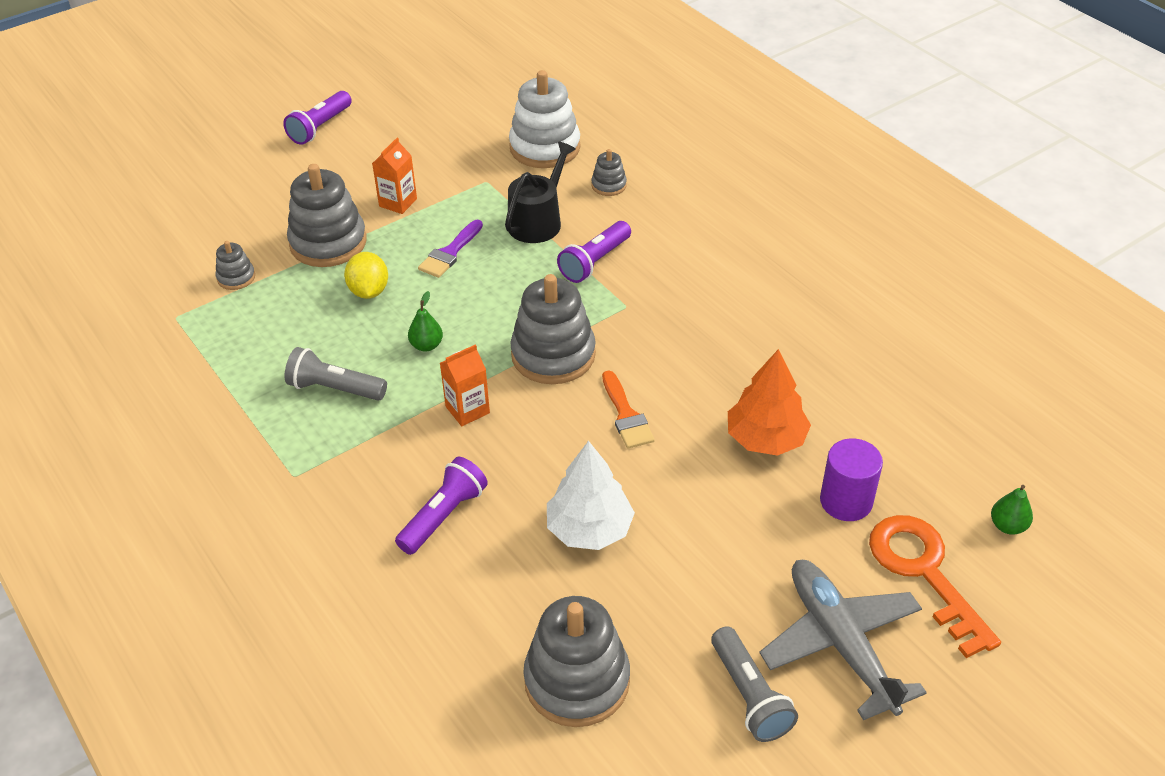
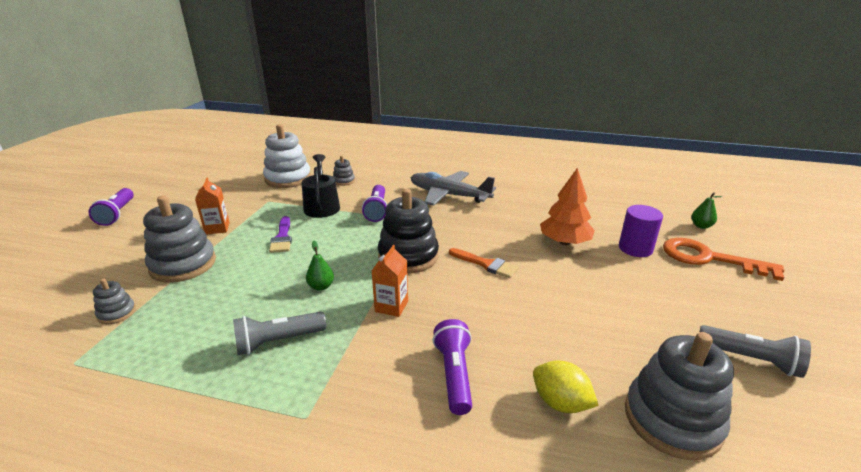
camera: 40 degrees left, 15 degrees down
yellow lemon [344,252,388,299] -> yellow lemon moved to [533,360,599,413]
grey stacking toy [510,274,596,384] -> black stacking toy [378,189,439,273]
white tree [547,441,635,550] -> none
grey plane [760,560,927,720] -> grey plane moved to [411,171,496,206]

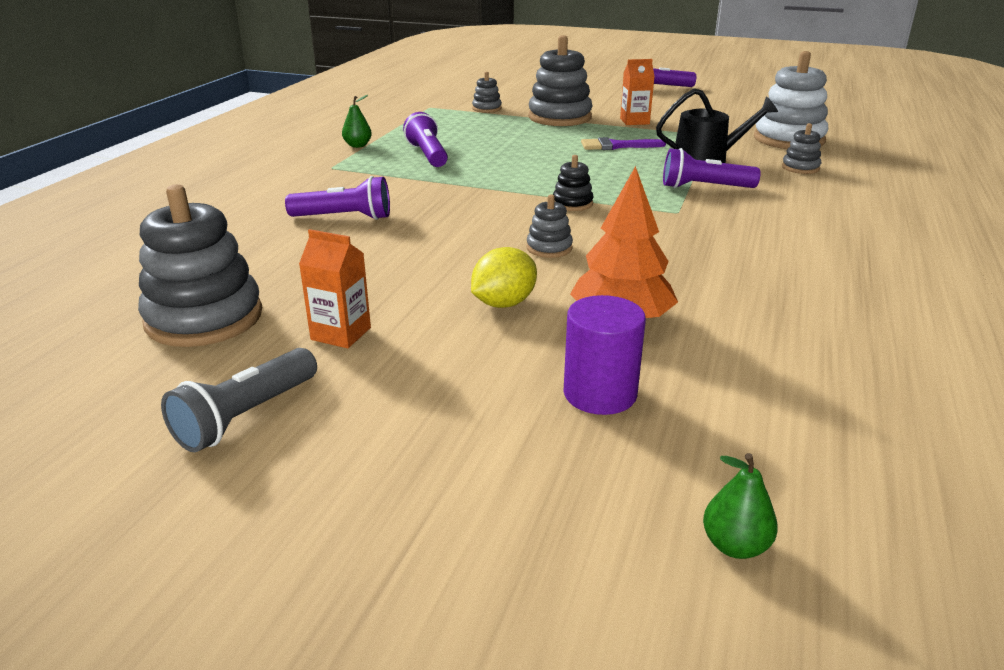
camera: 95 degrees right, 0 degrees up
grey flashlight [233,312,326,355] -> purple flashlight [403,112,448,167]
green pear [306,241,334,291] -> green pear moved to [342,95,372,148]
orange carton [372,245,408,317] -> orange carton moved to [299,229,371,349]
black stacking toy [378,189,439,273] -> black stacking toy [553,155,594,211], size x0.48
grey plane [411,171,496,206] -> none
orange brush [449,248,519,278] -> grey stacking toy [526,194,573,258]
yellow lemon [533,360,599,413] -> yellow lemon moved to [471,247,537,308]
orange key [663,238,784,281] -> none

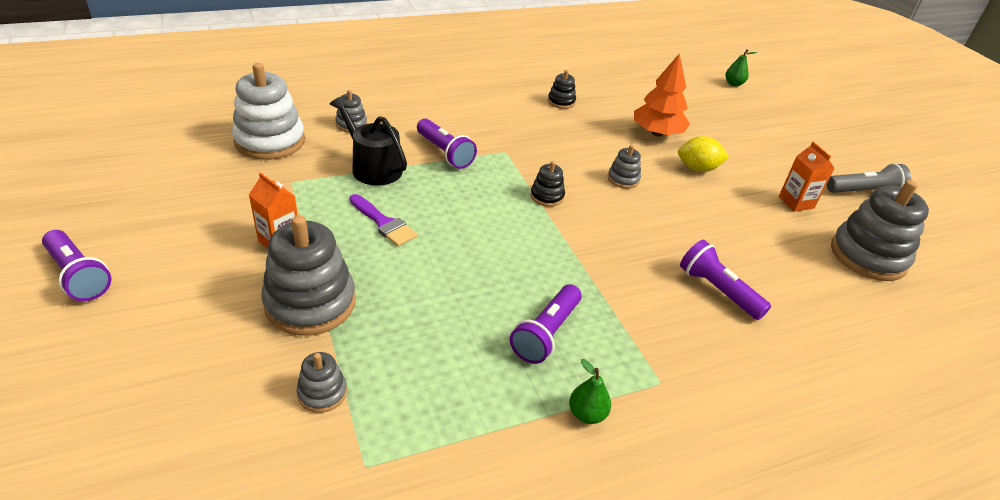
camera: 135 degrees left, 10 degrees up
purple cylinder [563,295,646,415] -> none
none -> black stacking toy [548,70,576,109]

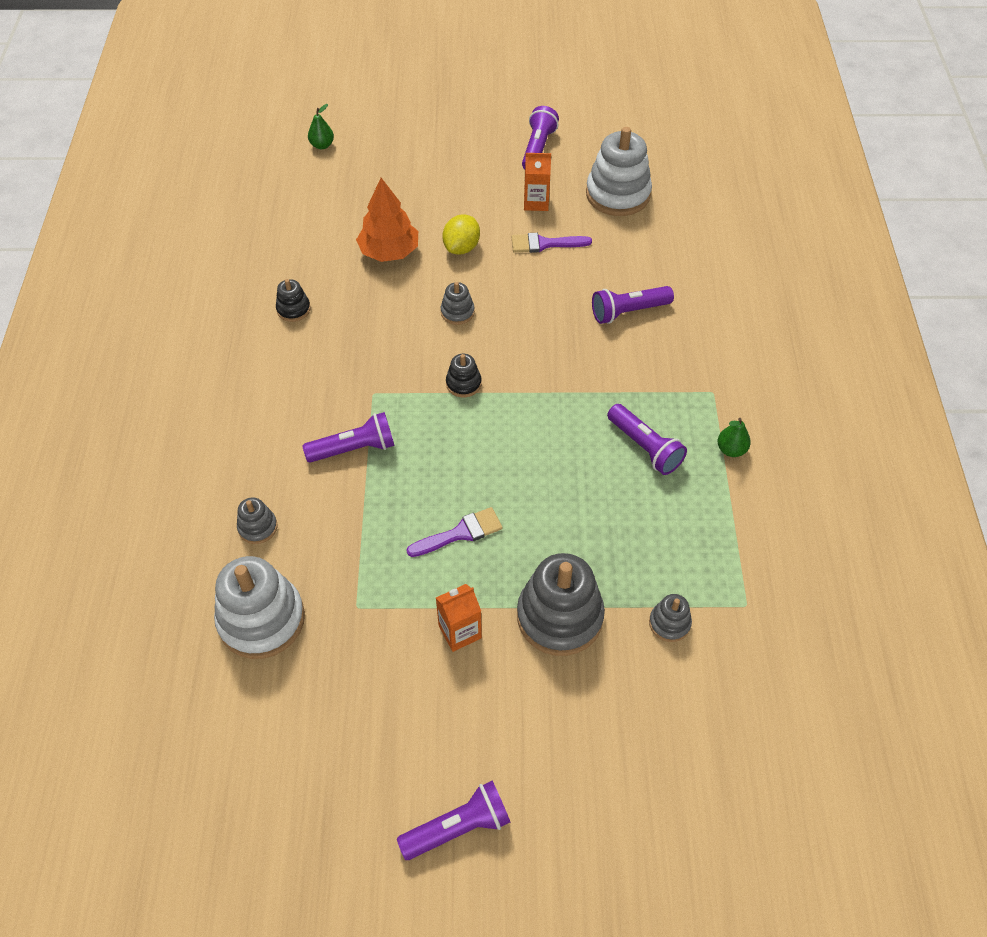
camera: 65 degrees left, 15 degrees up
black watering can [330,96,407,186] -> none
grey flashlight [826,163,911,193] -> purple flashlight [522,106,559,169]
grey stacking toy [831,180,929,281] -> white stacking toy [586,127,652,216]
none -> purple brush [512,233,592,253]

